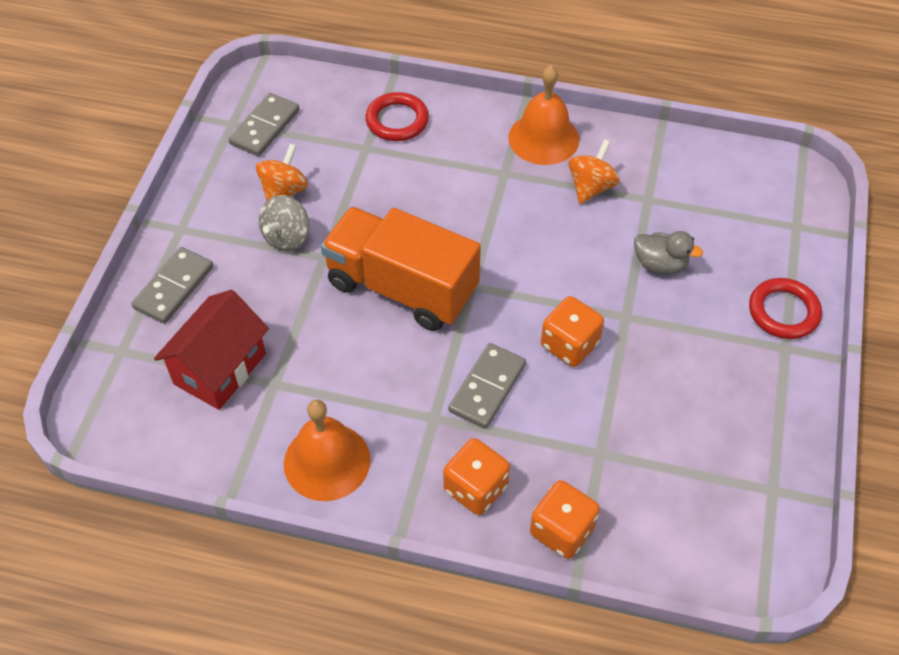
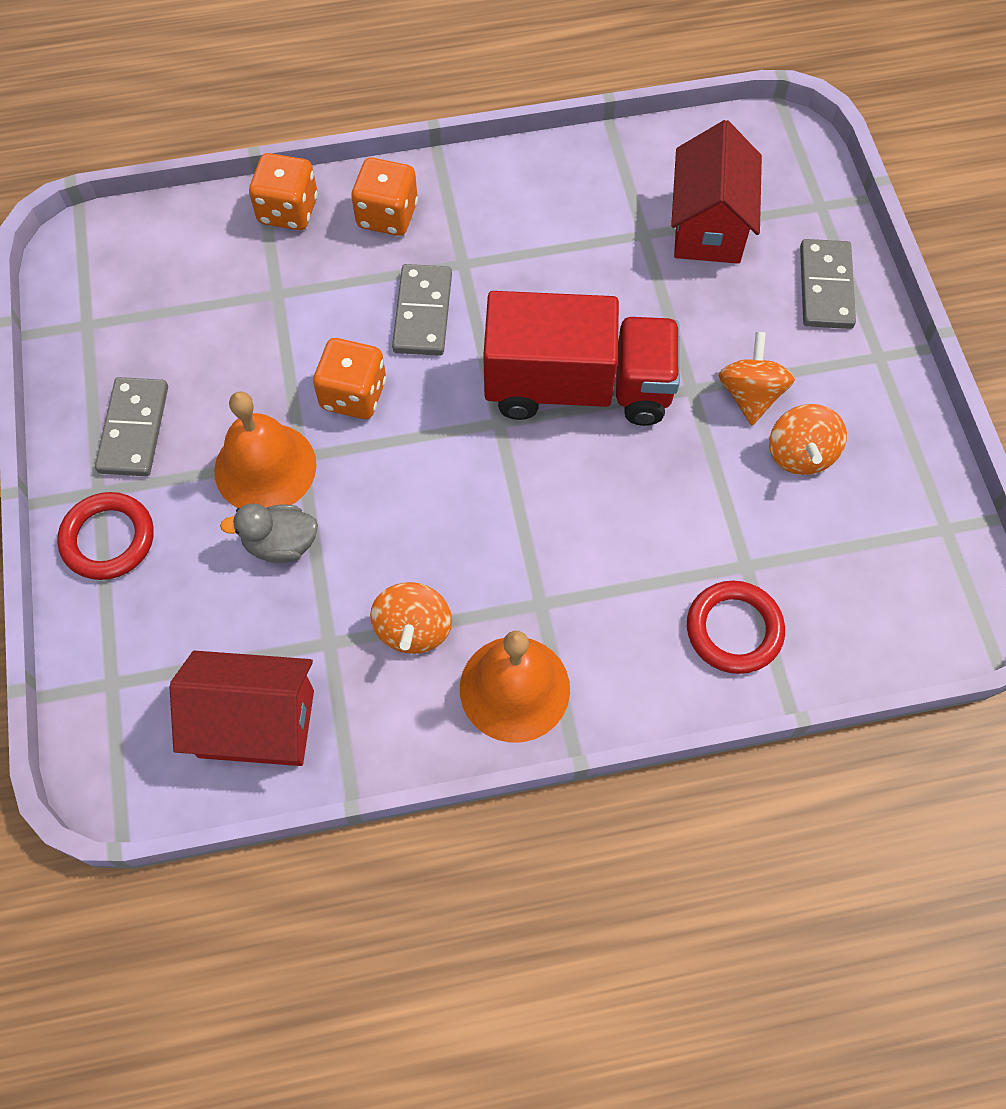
camera: 155 degrees right, 10 degrees up
grey domino [228,93,300,156] -> grey domino moved to [95,377,168,476]
grey spinning top [259,195,310,252] -> orange spinning top [719,332,795,425]
orange bell [284,400,371,501] -> orange bell moved to [214,392,317,508]
orange truck [321,207,481,331] -> red truck [483,291,680,426]
none -> red house [170,651,314,766]

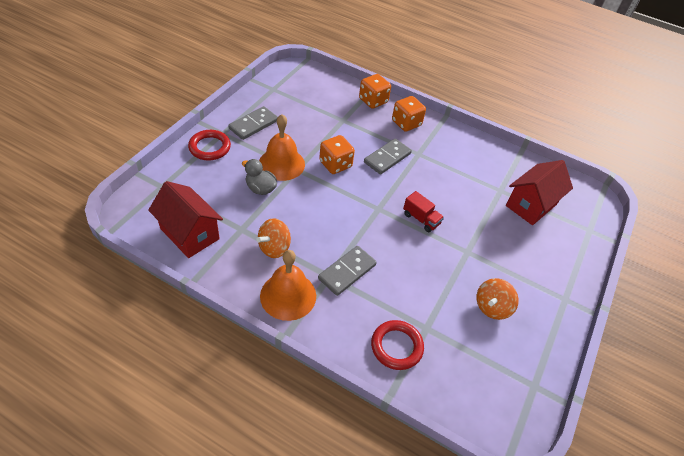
camera: 35 degrees right, 15 degrees down
red truck [483,291,680,426] -> red truck [403,191,444,232], size x0.42
orange spinning top [719,332,795,425] -> none
grey domino [800,239,856,329] -> grey domino moved to [318,246,377,296]

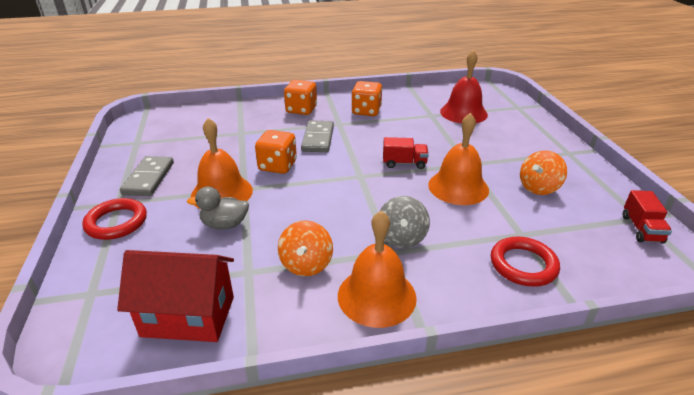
camera: 35 degrees left, 15 degrees down
grey domino [318,246,377,296] -> grey spinning top [380,196,430,248]
orange dice [359,74,391,109] -> orange dice moved to [351,81,383,116]
orange spinning top [476,278,519,320] -> orange spinning top turned 45 degrees clockwise [520,150,567,195]
red house [506,160,573,225] -> red bell [440,50,488,124]
none -> orange bell [428,113,489,205]
none -> red truck [623,190,672,244]

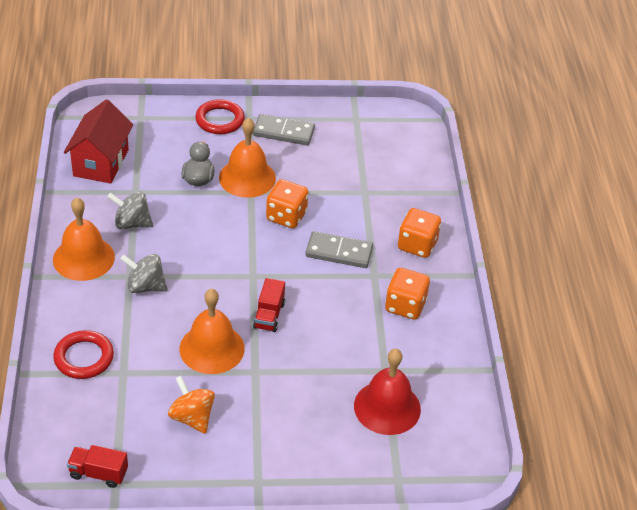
camera: 95 degrees right, 10 degrees up
orange spinning top [278,220,333,276] -> grey spinning top [108,192,153,229]

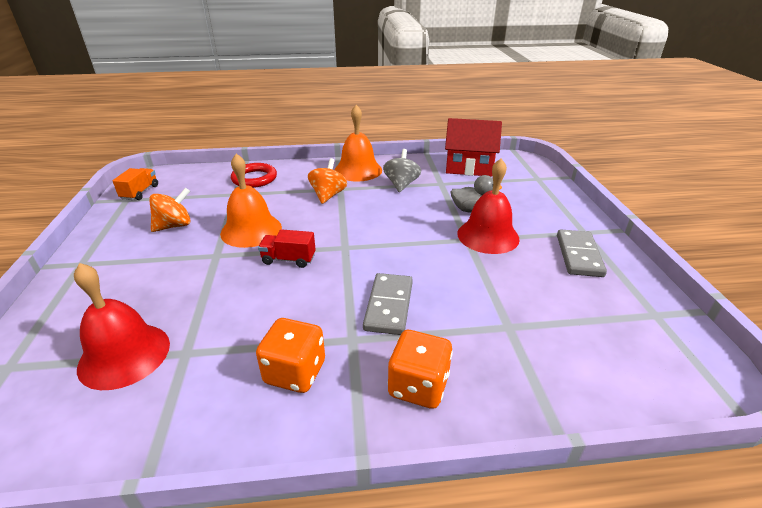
camera: 90 degrees right, 10 degrees down
red truck [67,445,128,488] -> orange truck [112,168,158,200]
grey spinning top [120,254,168,293] -> orange spinning top [308,158,347,204]
red ring [195,99,245,134] -> none
orange bell [219,118,276,198] -> red bell [457,159,520,254]
orange dice [266,179,308,228] -> none

